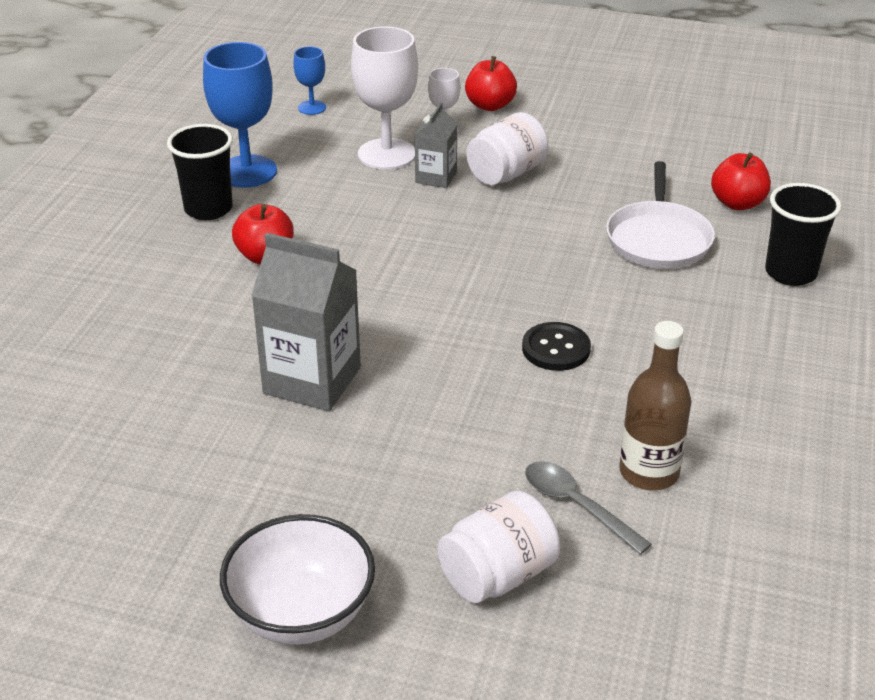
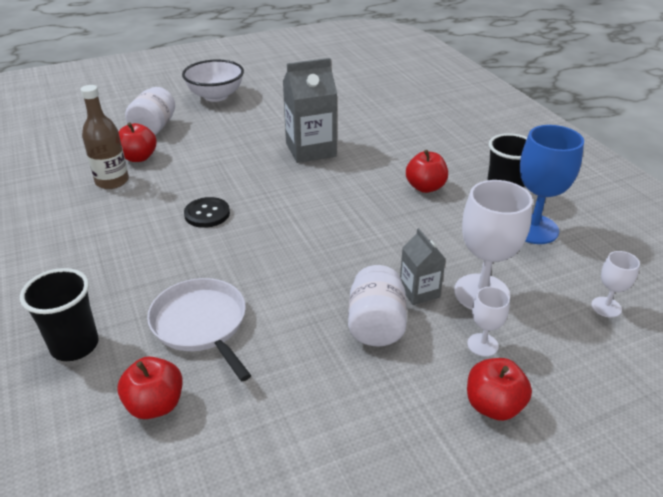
camera: 140 degrees right, 0 degrees up
blue goblet [293,46,326,115] -> white goblet [591,251,640,318]
grey spoon [525,461,652,555] -> red apple [119,122,156,162]

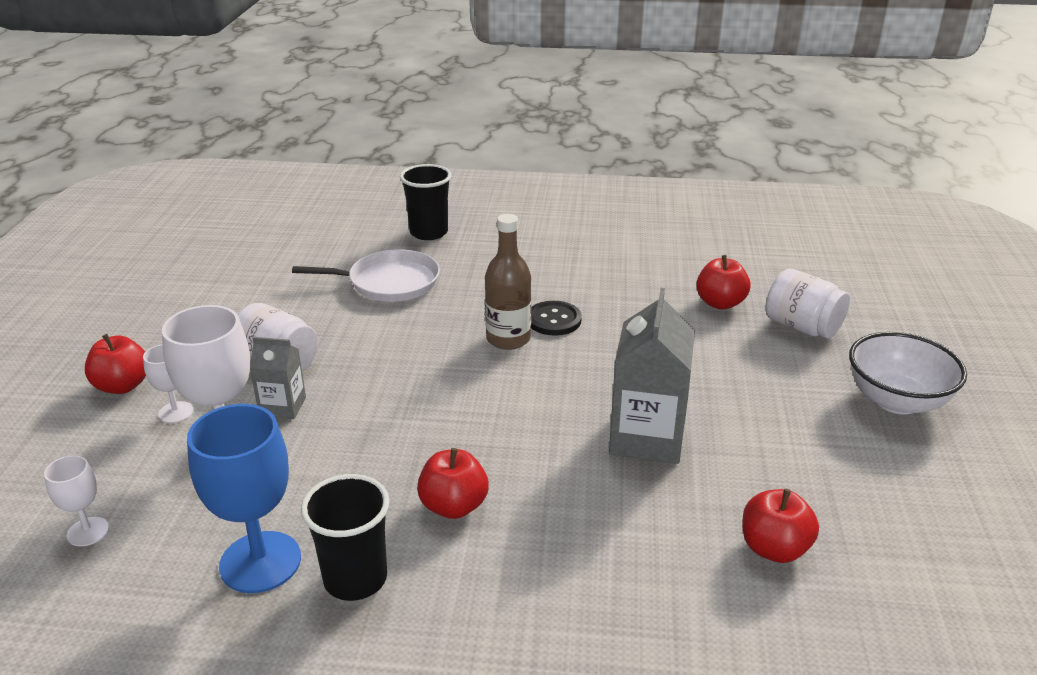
camera: 120 degrees right, 5 degrees down
brown bottle [81,85,129,189] -> brown bottle moved to [485,214,531,350]
red apple [117,356,183,419] -> red apple moved to [742,489,819,563]

